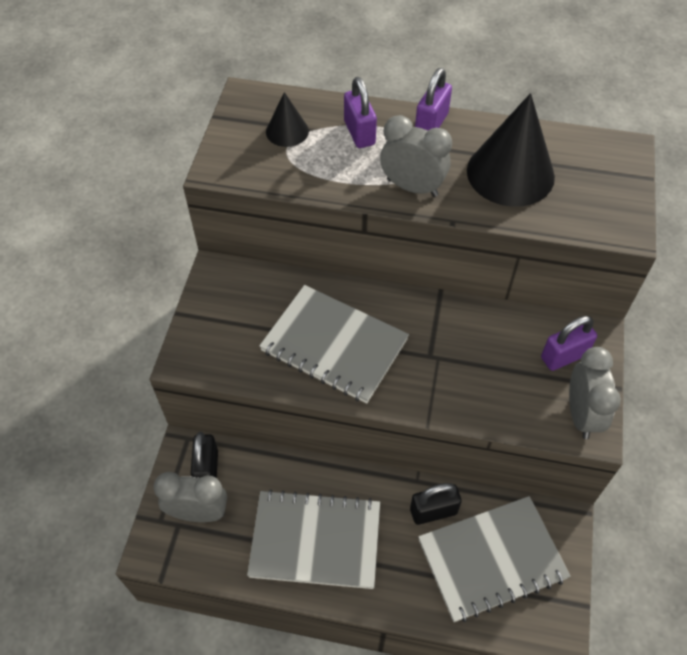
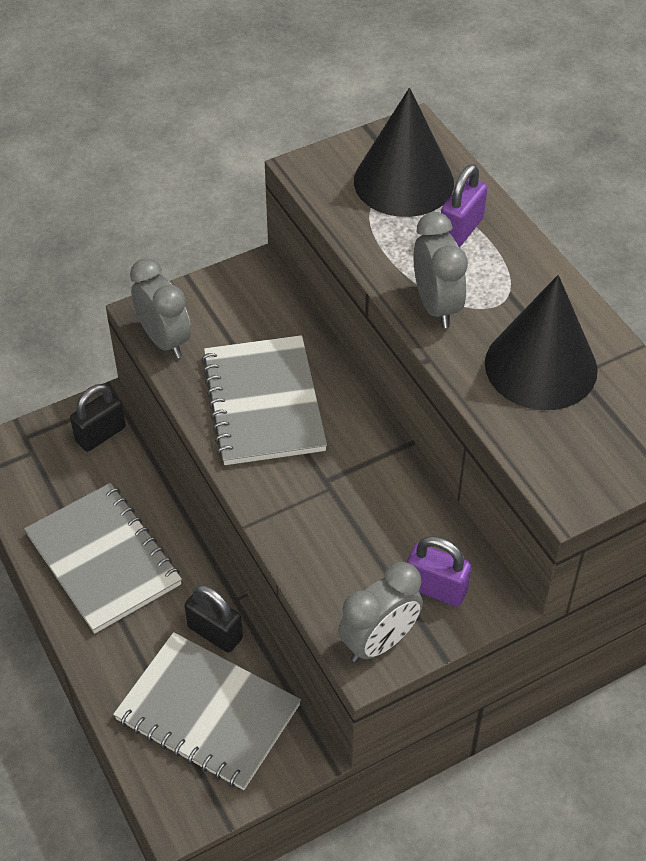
camera: 50 degrees right, 5 degrees down
grey clock [153,472,227,522] -> grey clock moved to [130,258,191,358]
black cone [266,92,309,147] -> black cone [354,88,454,217], size x1.95
purple padlock [415,68,452,131] -> none

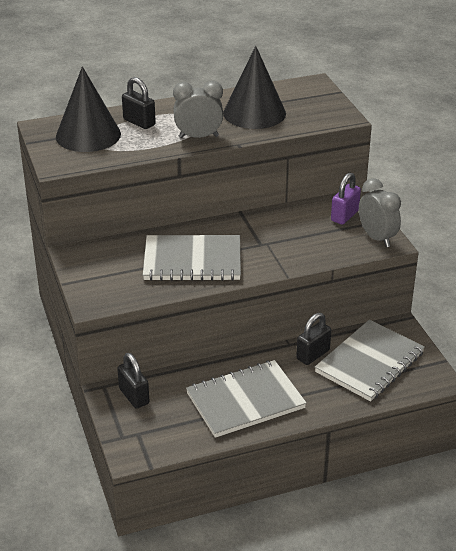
camera: 80 degrees left, 15 degrees down
grey clock [130,258,191,358] -> none
purple padlock [441,164,487,247] -> black padlock [122,77,156,129]

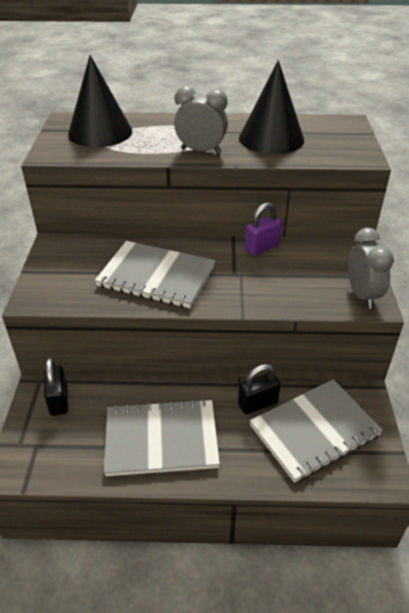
camera: 20 degrees right, 5 degrees up
black padlock [122,77,156,129] -> none
purple padlock [331,173,361,225] -> purple padlock moved to [245,202,282,256]

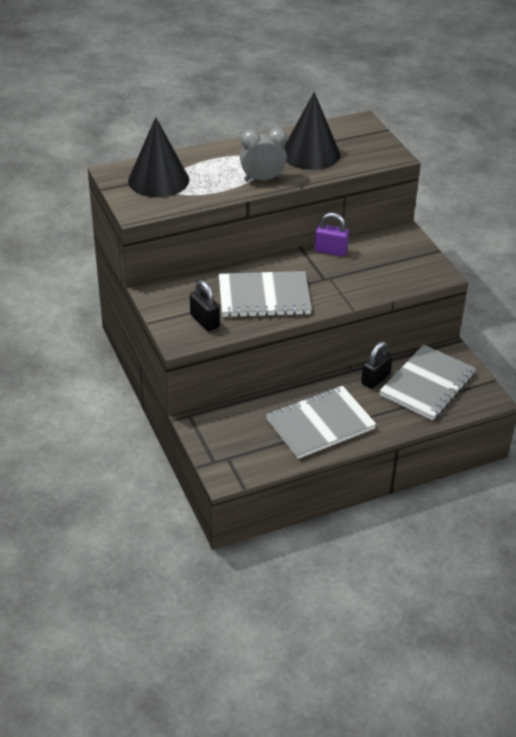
camera: 25 degrees left, 0 degrees up
black padlock [44,358,68,416] -> black padlock moved to [190,280,220,331]
purple padlock [245,202,282,256] -> purple padlock turned 75 degrees clockwise [315,213,349,256]
grey clock [348,228,394,309] -> none

